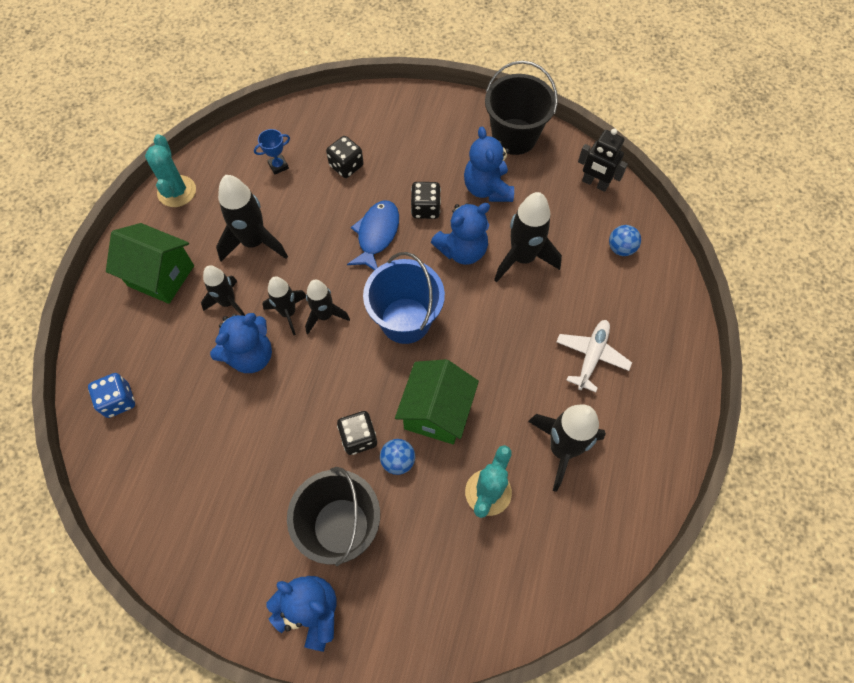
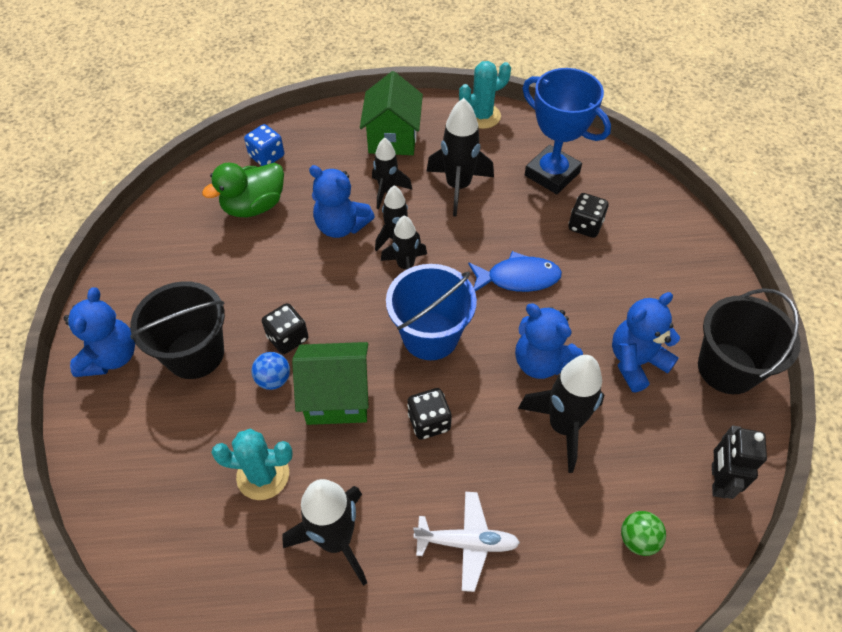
camera: 70 degrees right, 10 degrees down
blue trophy [254,129,290,175] -> blue trophy [523,68,611,194], size x2.40
black dice [411,182,441,219] -> black dice moved to [407,388,452,440]
blue ball [609,225,641,256] -> green ball [621,511,666,556]
none -> green duck [202,163,284,217]

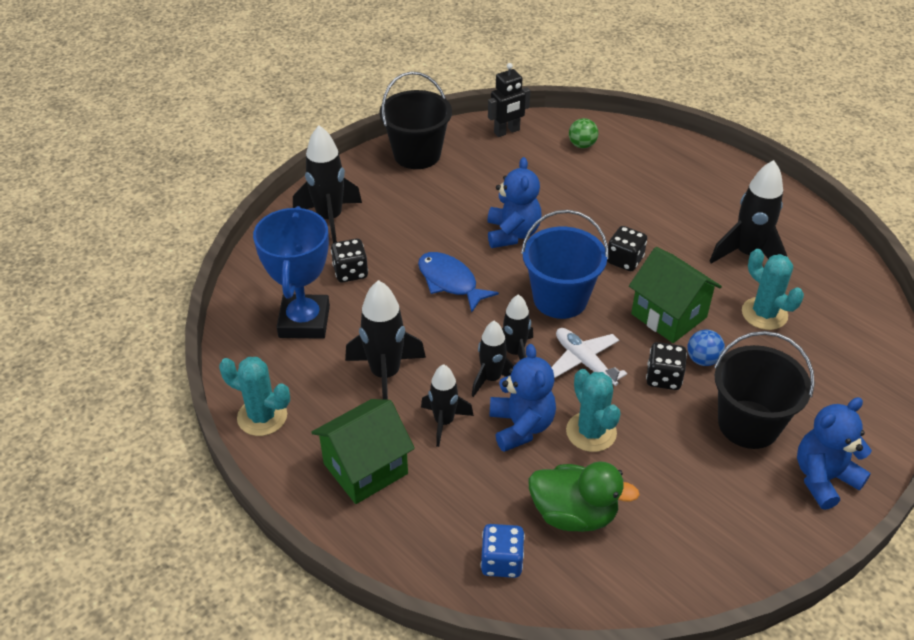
camera: 130 degrees left, 10 degrees down
white plane [413,492,520,592] -> white plane moved to [551,328,627,386]
black rocket [518,355,604,473] -> black rocket moved to [293,125,362,243]
blue teddy bear [612,292,680,393] -> none
none -> turquoise cactus [566,369,621,452]

